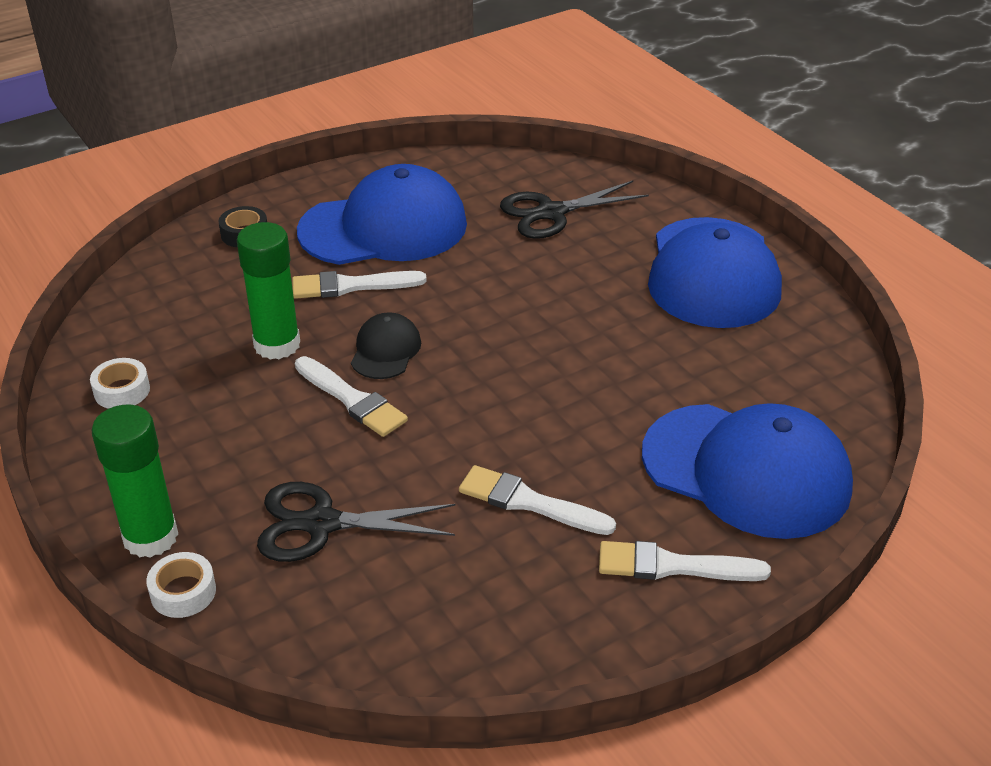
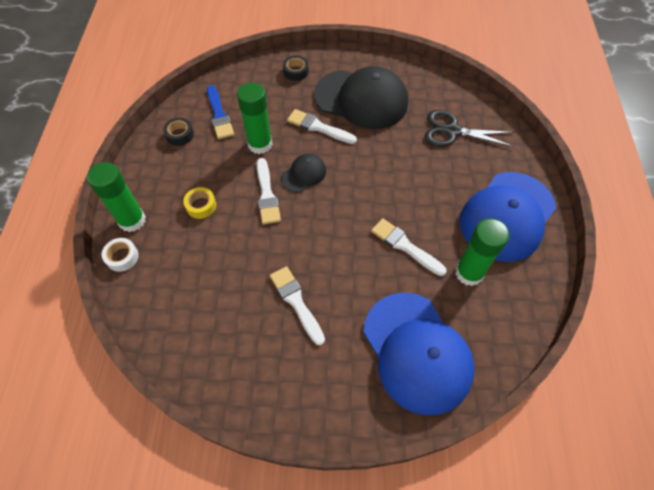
camera: 35 degrees right, 20 degrees up
white tape [90,358,150,409] -> black tape [163,118,194,146]
black scissors [257,482,456,562] -> none
blue cap [297,164,467,265] -> black cap [314,66,408,129]
white brush [599,541,771,581] -> white brush moved to [371,218,447,276]
none -> yellow tape [183,187,216,219]
none -> blue brush [207,85,234,139]
none -> green glue stick [455,218,509,286]

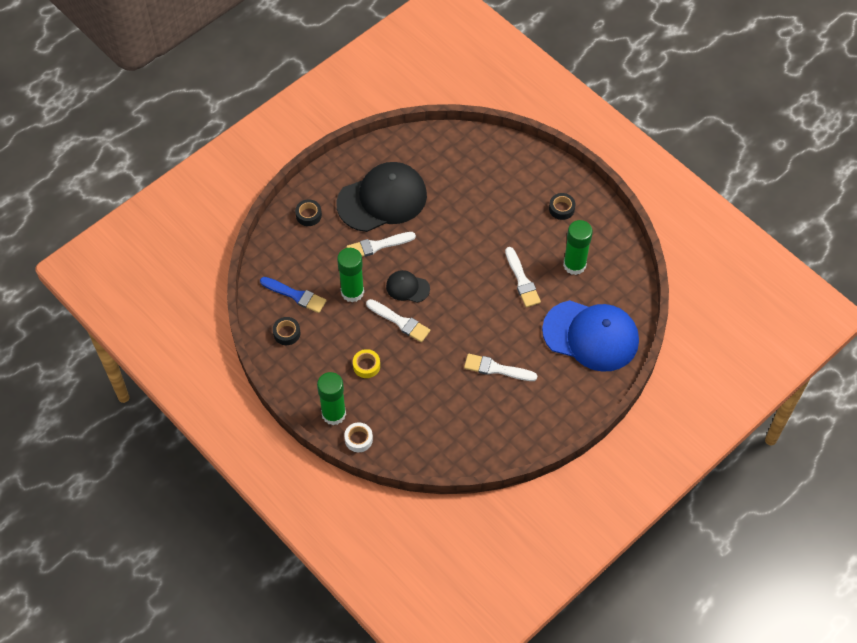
camera: 45 degrees left, 0 degrees up
black cap [281,154,326,193] -> black cap turned 75 degrees counterclockwise [386,270,430,303]
white brush [371,218,447,276] -> white brush turned 105 degrees counterclockwise [505,247,541,307]
black scissors [425,110,514,147] -> none
blue cap [460,172,556,262] -> black tape [549,193,576,220]

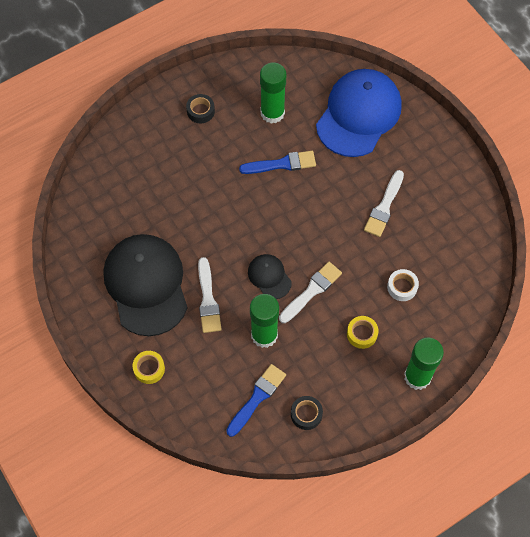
camera: 80 degrees left, 5 degrees up
black tape [295,199,322,226] -> yellow tape [133,351,165,384]
white tape [344,422,373,452] -> white tape moved to [387,269,419,301]
black cap [386,270,430,303] -> black cap turned 120 degrees clockwise [248,254,292,299]
white brush [505,247,541,307] -> blue brush [239,151,316,174]

